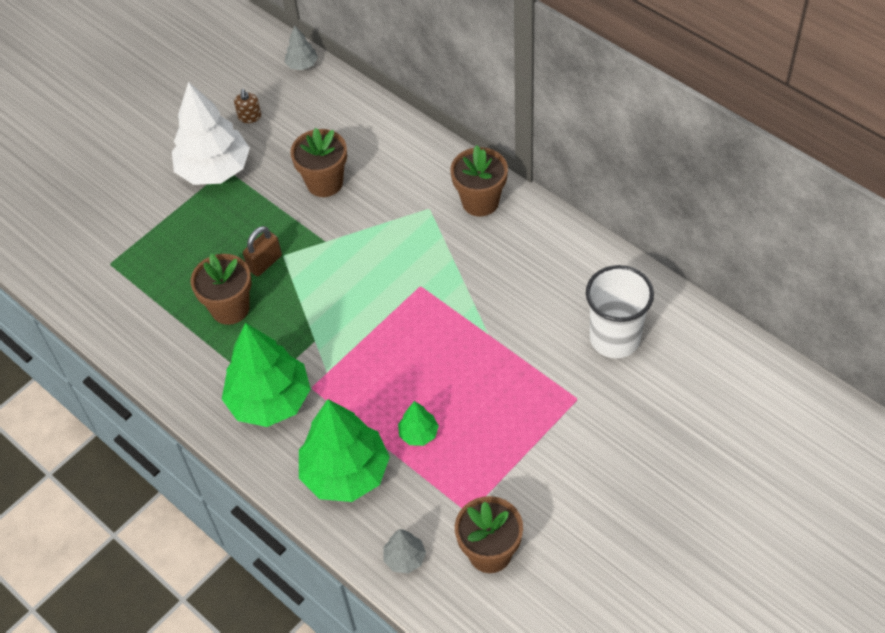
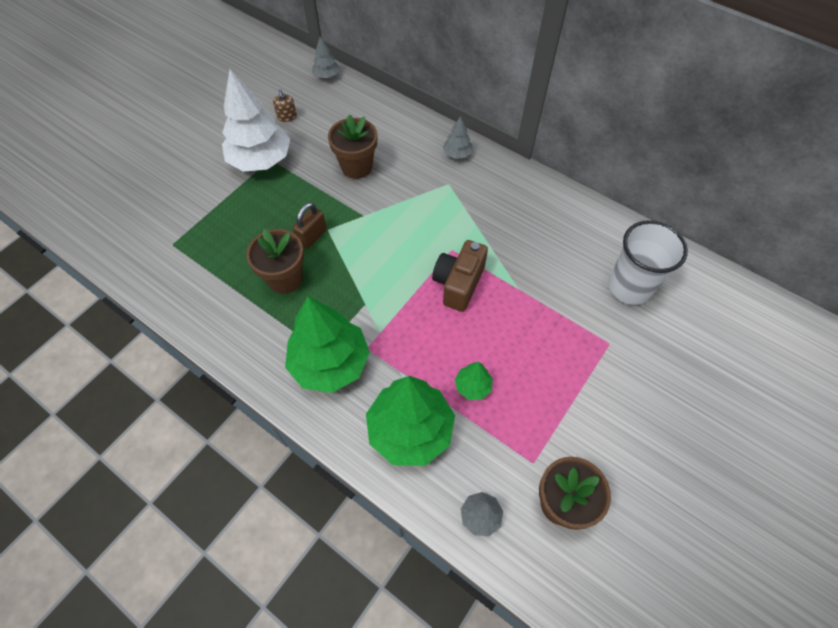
camera: 10 degrees left, 5 degrees up
brown flower pot [450,145,508,217] -> none
none -> brown camera [432,240,488,312]
none -> grey tree [443,116,473,159]

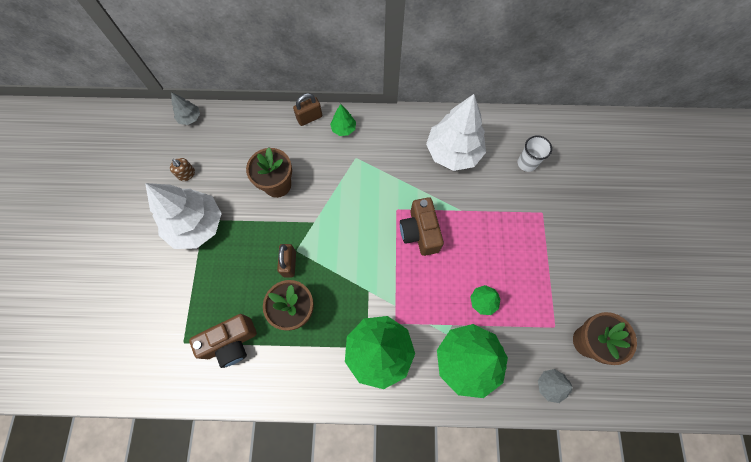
camera: 35 degrees left, 10 degrees up
grey tree [443,116,473,159] -> green tree [330,104,356,136]
white cup [608,220,688,305] -> white cup [518,135,552,172], size x0.58
none -> brown camera [189,314,257,368]
none -> brown padlock [293,93,322,126]
none -> white tree [426,94,486,171]

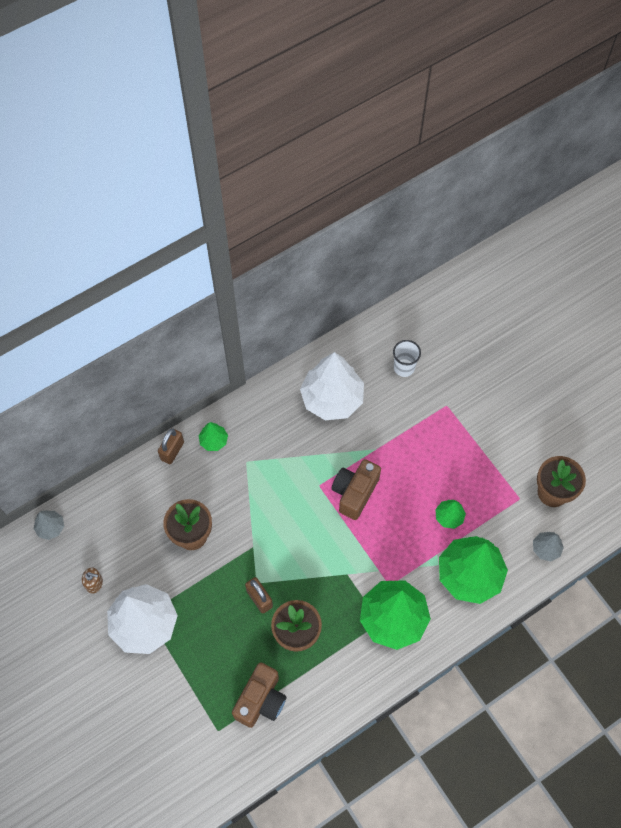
camera: 35 degrees left, 5 degrees down
brown camera [400,197,444,256] -> brown camera turned 75 degrees clockwise [331,459,381,520]

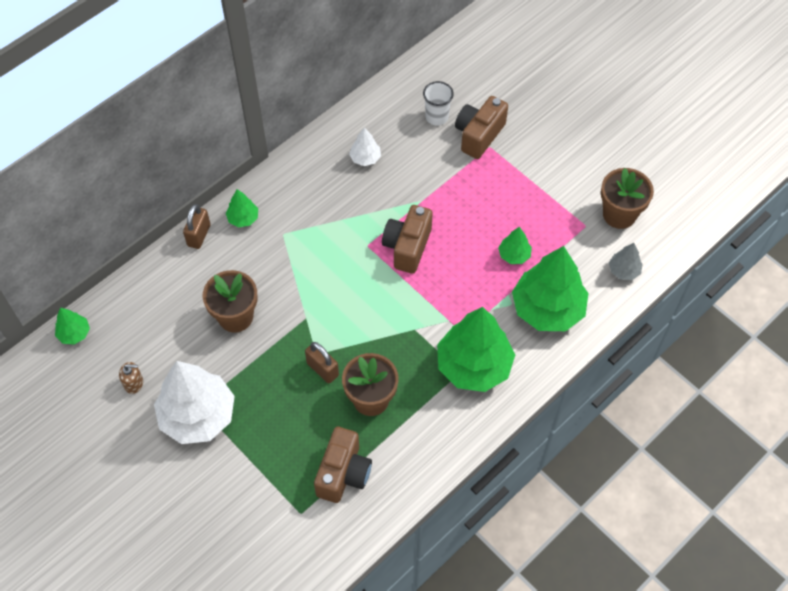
camera: 10 degrees left, 5 degrees down
grey tree [34,510,64,540] -> green tree [55,308,90,345]
white tree [300,352,364,420] -> white tree [349,127,381,166], size x0.45
none -> brown camera [455,96,508,159]

